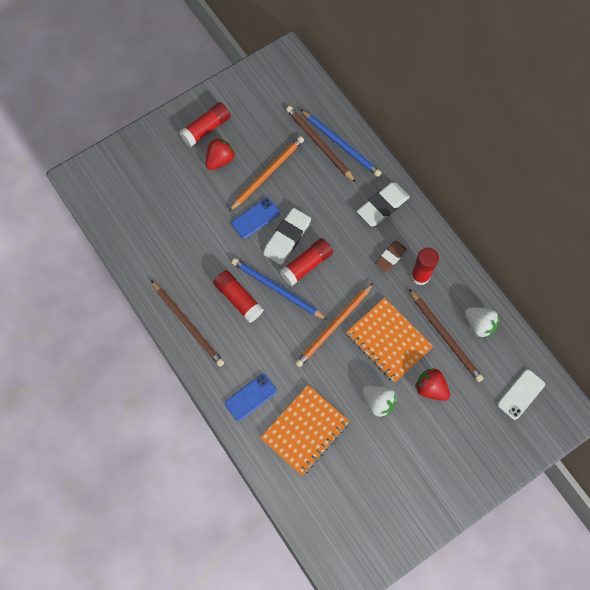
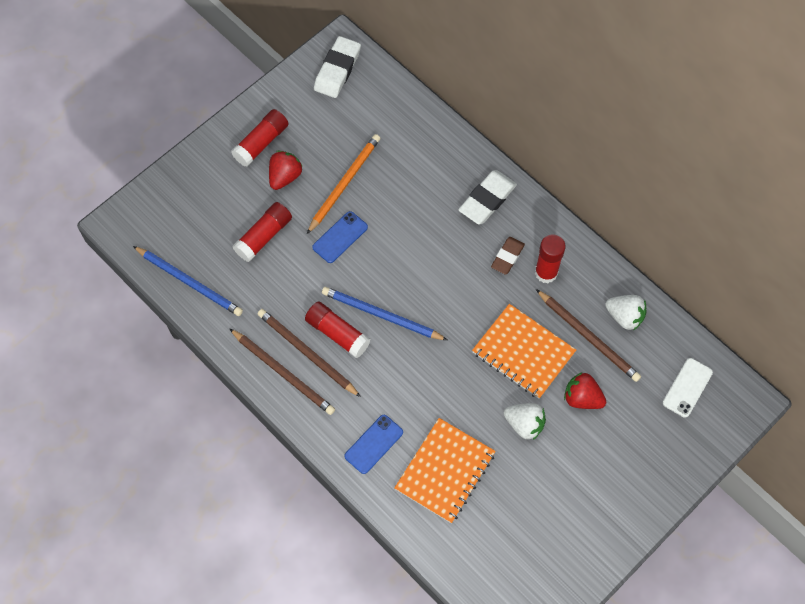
camera: 10 degrees left, 5 degrees down
white eraser [263,208,311,265] -> white eraser moved to [314,36,361,98]
red glue stick [280,238,333,286] -> red glue stick moved to [232,202,292,262]
brown pencil [286,106,356,183] -> brown pencil moved to [257,309,361,397]
orange pencil [295,283,373,367] -> none
blue pencil [300,109,382,177] -> blue pencil moved to [133,246,243,316]

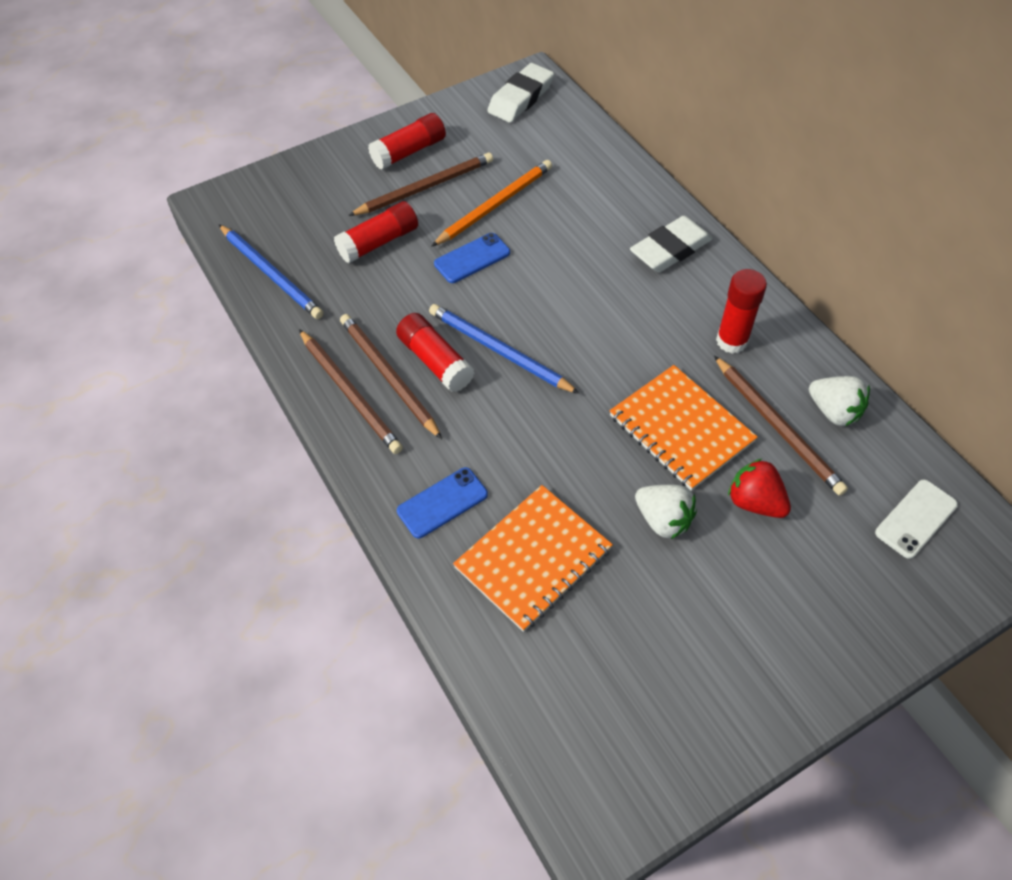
camera: 15 degrees right, 10 degrees down
red strawberry [269,151,303,190] -> brown pencil [348,152,493,216]
brown eraser [491,237,525,275] -> none

